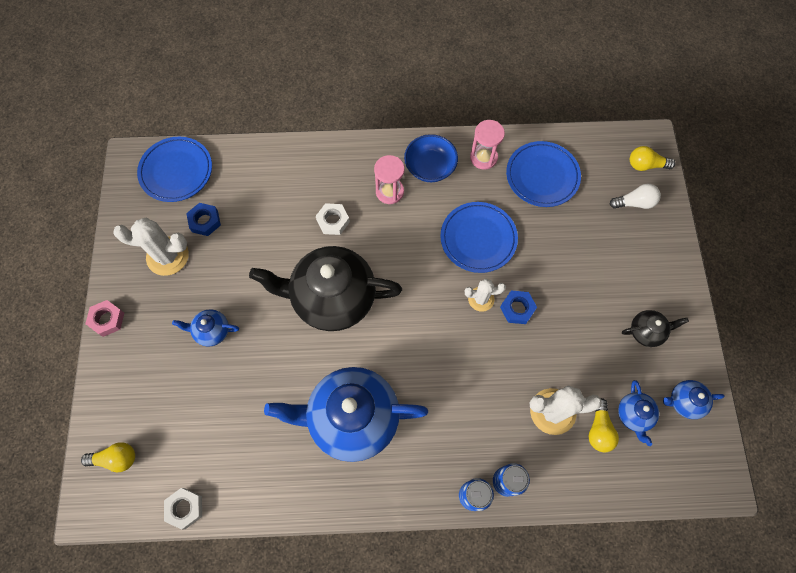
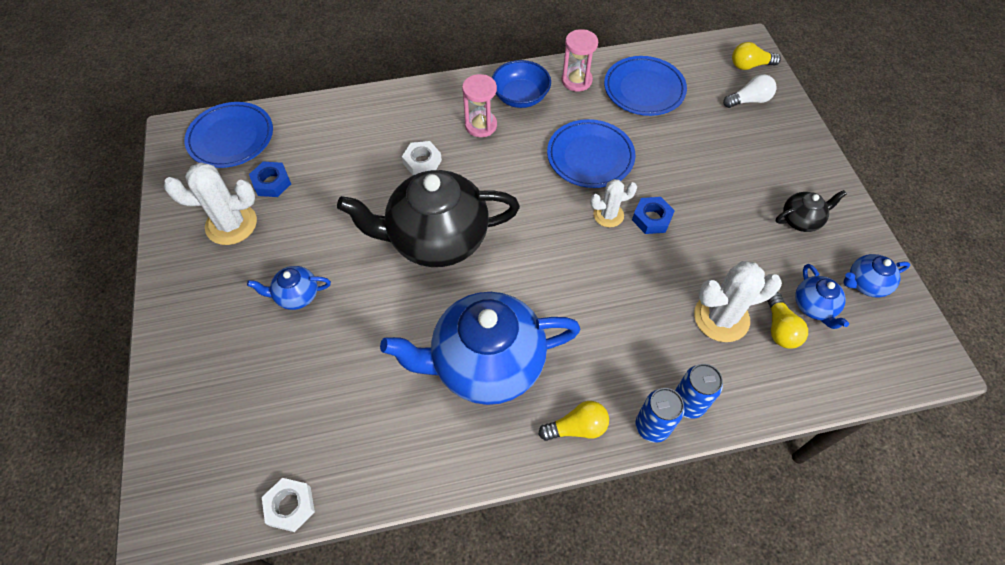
camera: 10 degrees left, 10 degrees down
yellow light bulb [81,442,135,472] -> yellow light bulb moved to [538,401,609,441]
pink nut [85,300,124,337] -> none

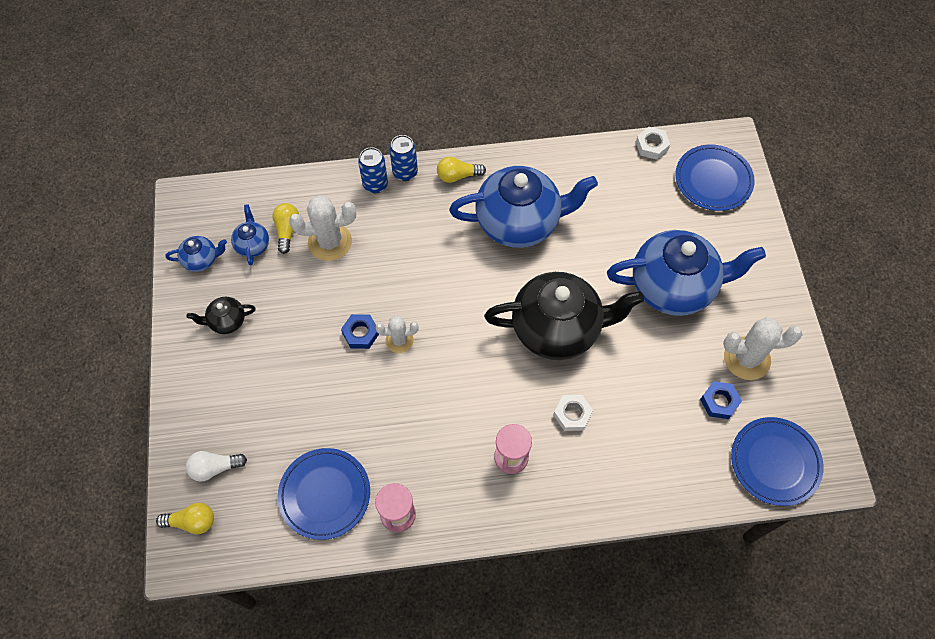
camera: 175 degrees left, 5 degrees up
blue teapot [247,266,331,310] -> blue teapot [607,230,766,316], size x2.30
blue bowl [492,60,551,108] -> none
blue plate [547,119,635,188] -> blue plate moved to [675,145,755,211]

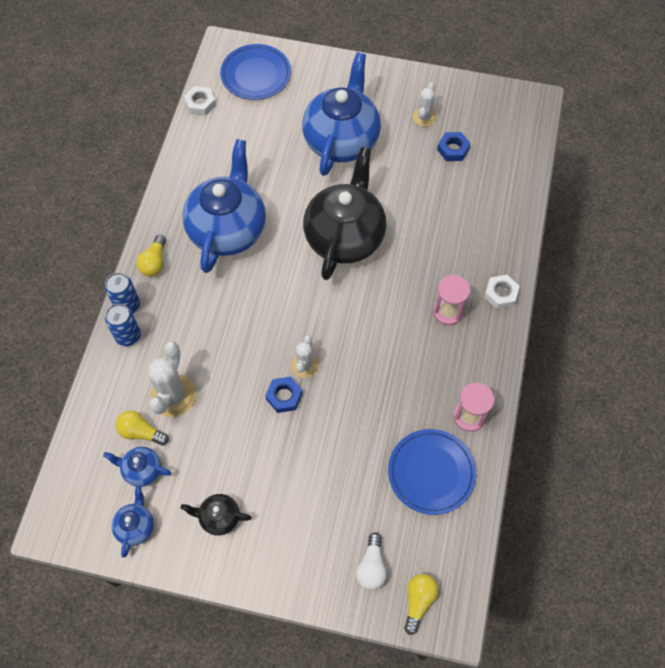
camera: 70 degrees left, 0 degrees up
black teapot [187,297,256,334] -> black teapot turned 90 degrees clockwise [181,494,252,536]
white nut [553,395,593,431] -> white nut moved to [484,275,520,309]
white cactus [723,317,802,380] -> white cactus [412,82,436,127], size x0.61
blue plate [731,417,824,506] -> none

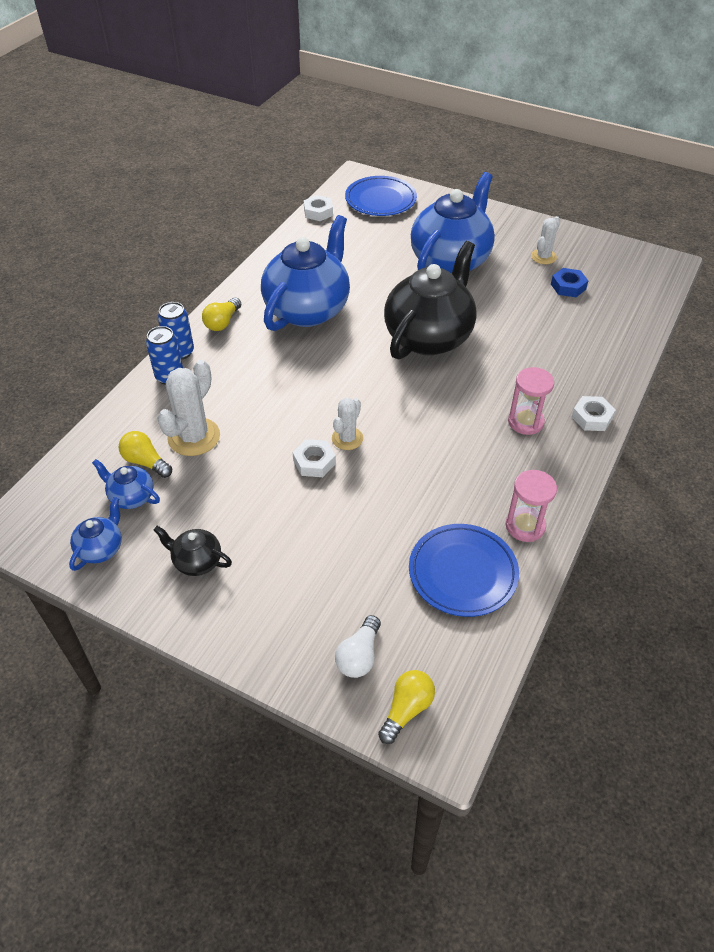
camera: 15 degrees right, 15 degrees down
blue nut [265,377,303,413] -> white nut [293,439,336,477]

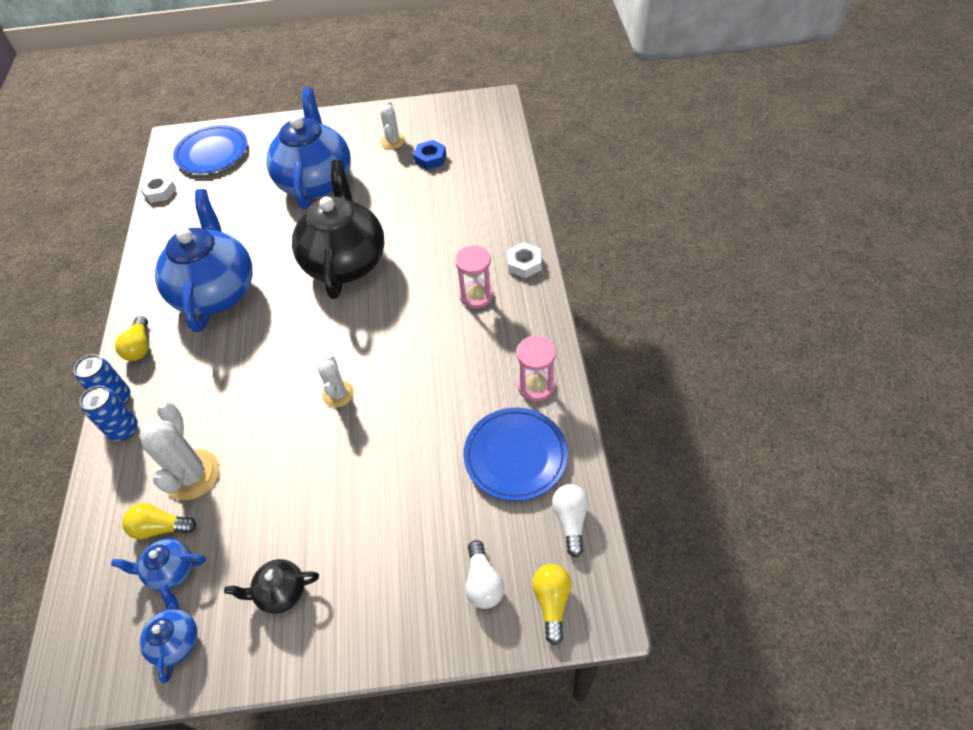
camera: 30 degrees left, 5 degrees up
white nut [293,439,336,477] -> none
none -> white light bulb [552,484,589,557]

